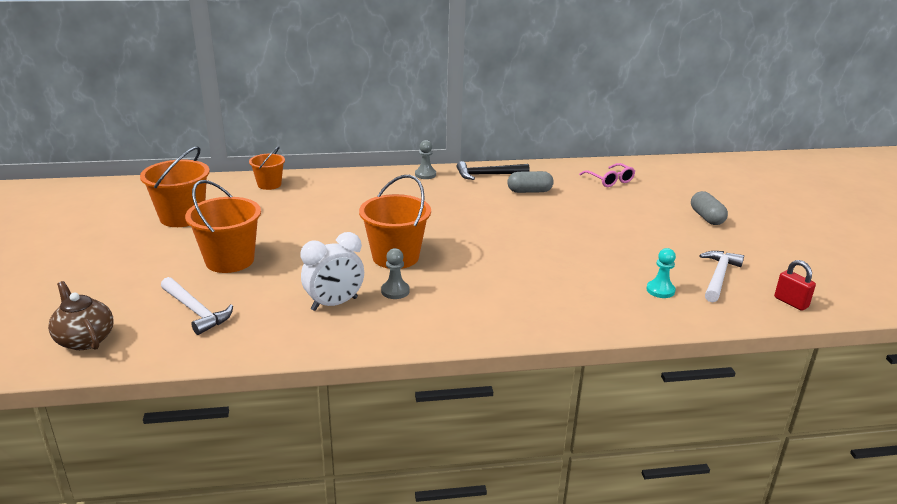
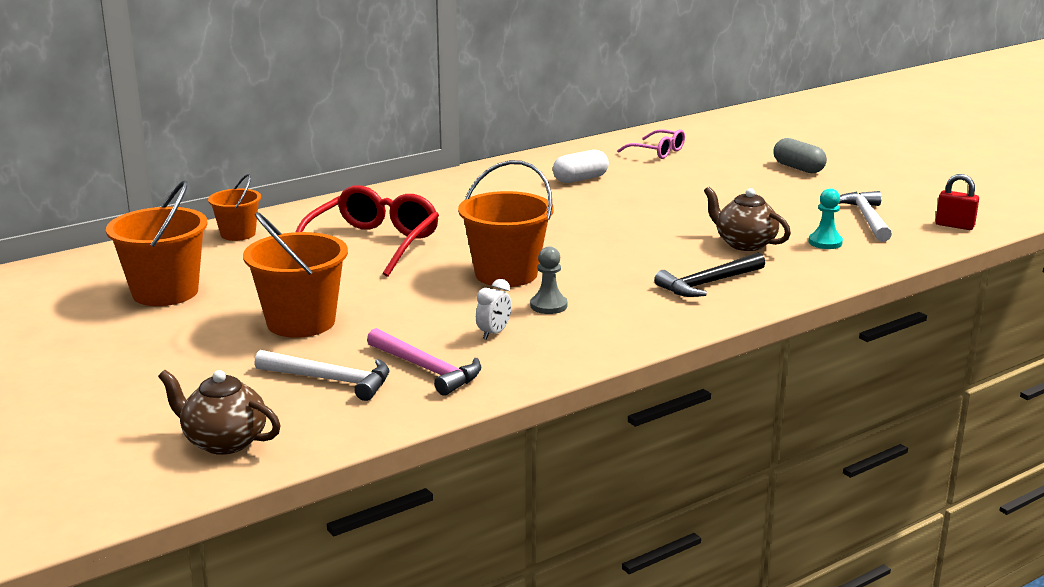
camera: 25 degrees left, 5 degrees down
white clock [301,232,364,311] -> white clock [476,279,512,340], size x0.54
grey pawn [415,140,436,179] -> none
black hammer [457,161,530,180] -> black hammer moved to [654,253,765,297]
grey capsule [508,171,554,193] -> white capsule [553,150,609,183]
none -> red glasses [296,185,439,277]
none -> pink hammer [367,328,481,396]
none -> brown teapot [704,187,791,251]

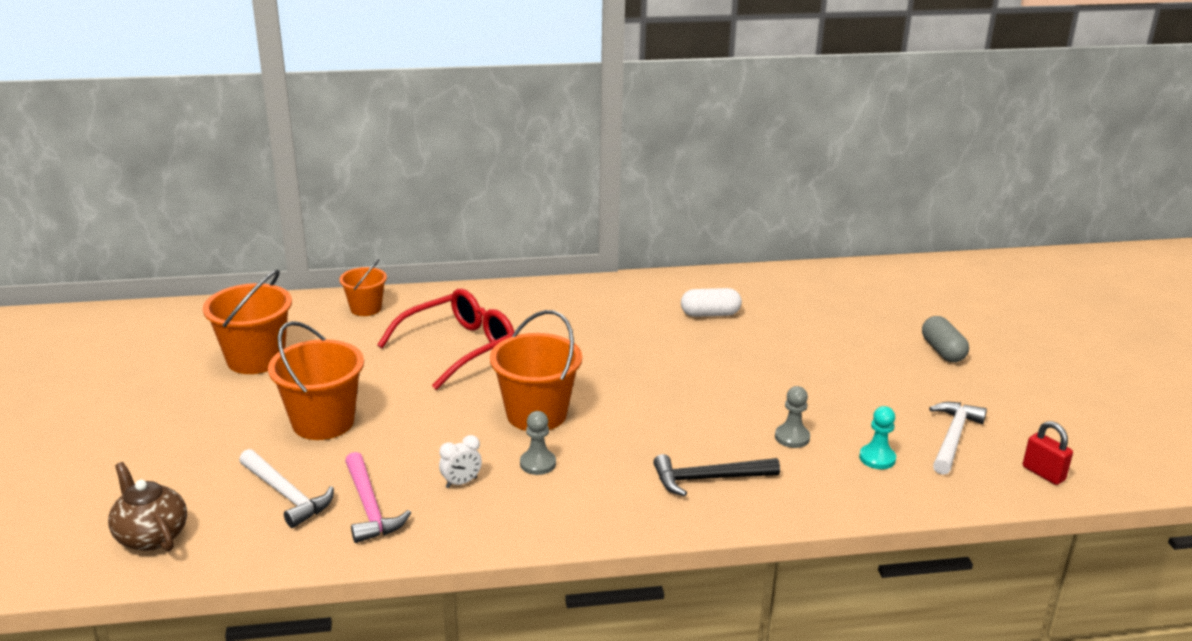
camera: 25 degrees right, 5 degrees up
pink glasses [617,129,685,159] -> none
brown teapot [704,187,791,251] -> grey pawn [775,386,810,448]

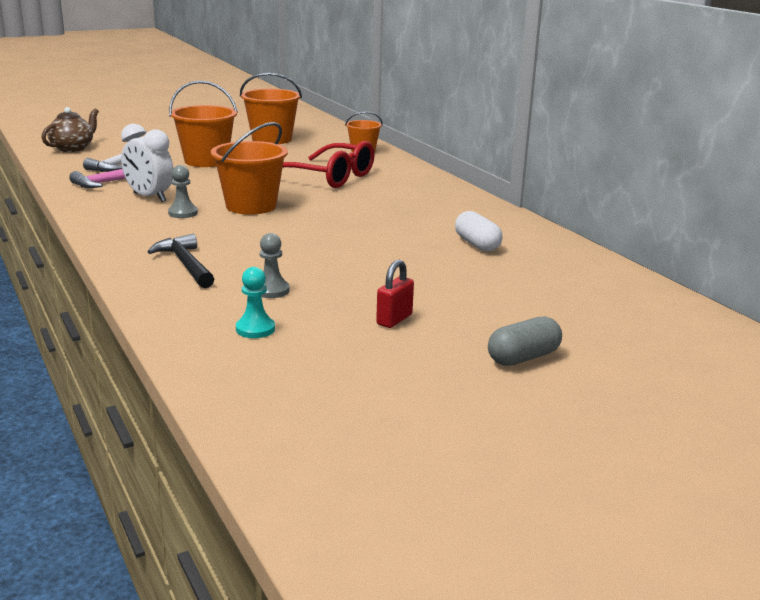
camera: 70 degrees right, 5 degrees down
white clock [439,435,482,488] -> white clock [121,124,173,202], size x1.85
white hammer [929,402,987,475] -> none
red padlock [1023,421,1073,485] -> red padlock moved to [376,260,414,328]

